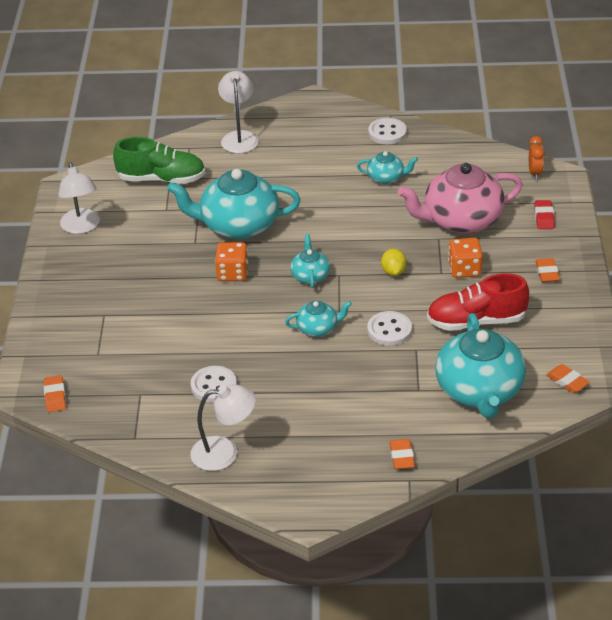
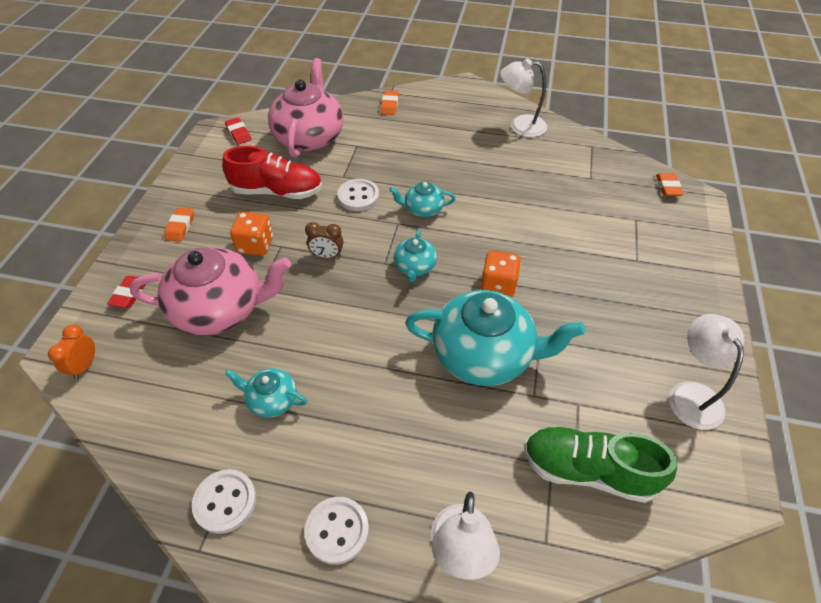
camera: 170 degrees left, 10 degrees up
white button [191,366,237,403] -> white button moved to [304,497,369,565]
yellow lemon [381,249,407,276] -> brown clock [305,222,343,259]
turquoise teapot [435,313,526,418] -> pink teapot [268,58,344,158]
orange eraser [546,364,590,393] -> red eraser [225,117,251,145]

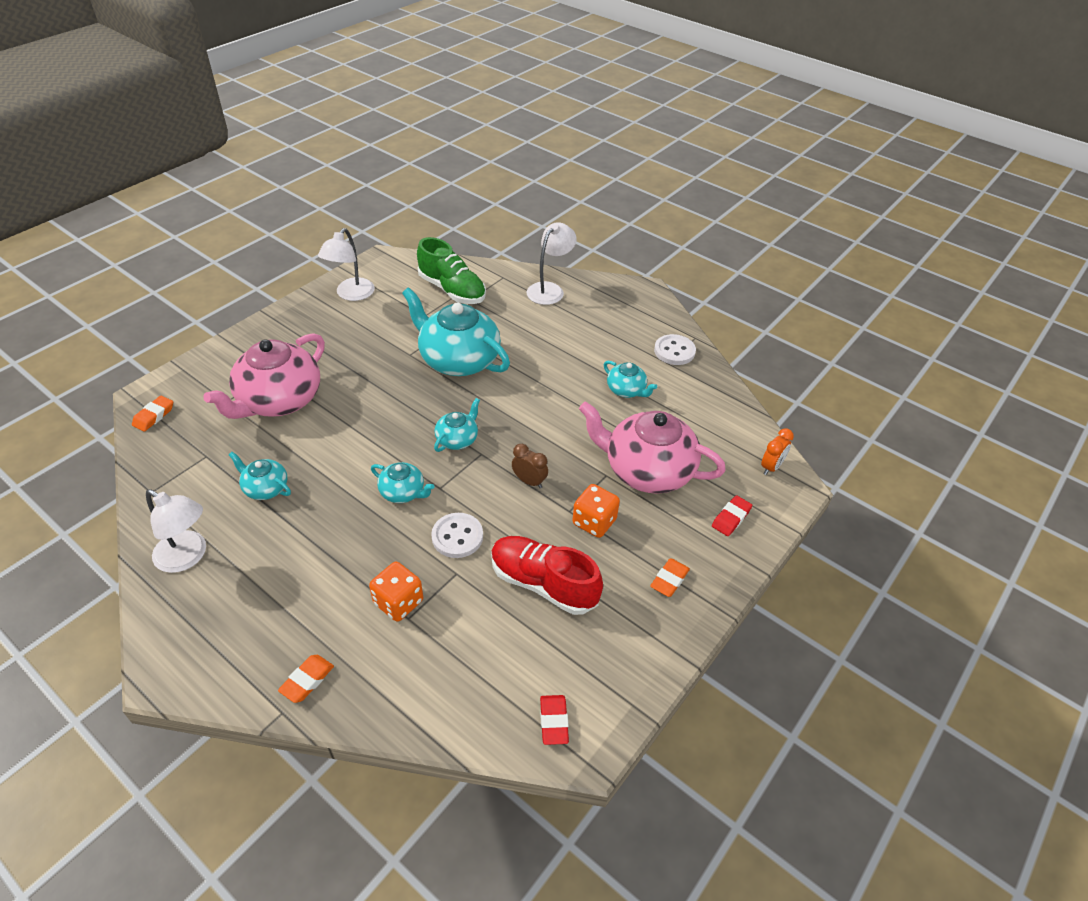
camera: 155 degrees left, 5 degrees down
pink teapot [268,58,344,158] -> pink teapot moved to [203,333,325,419]
white button [304,497,369,565] -> none
orange dice [480,251,521,297] -> orange dice moved to [369,562,423,622]
none -> turquoise teapot [229,452,291,500]

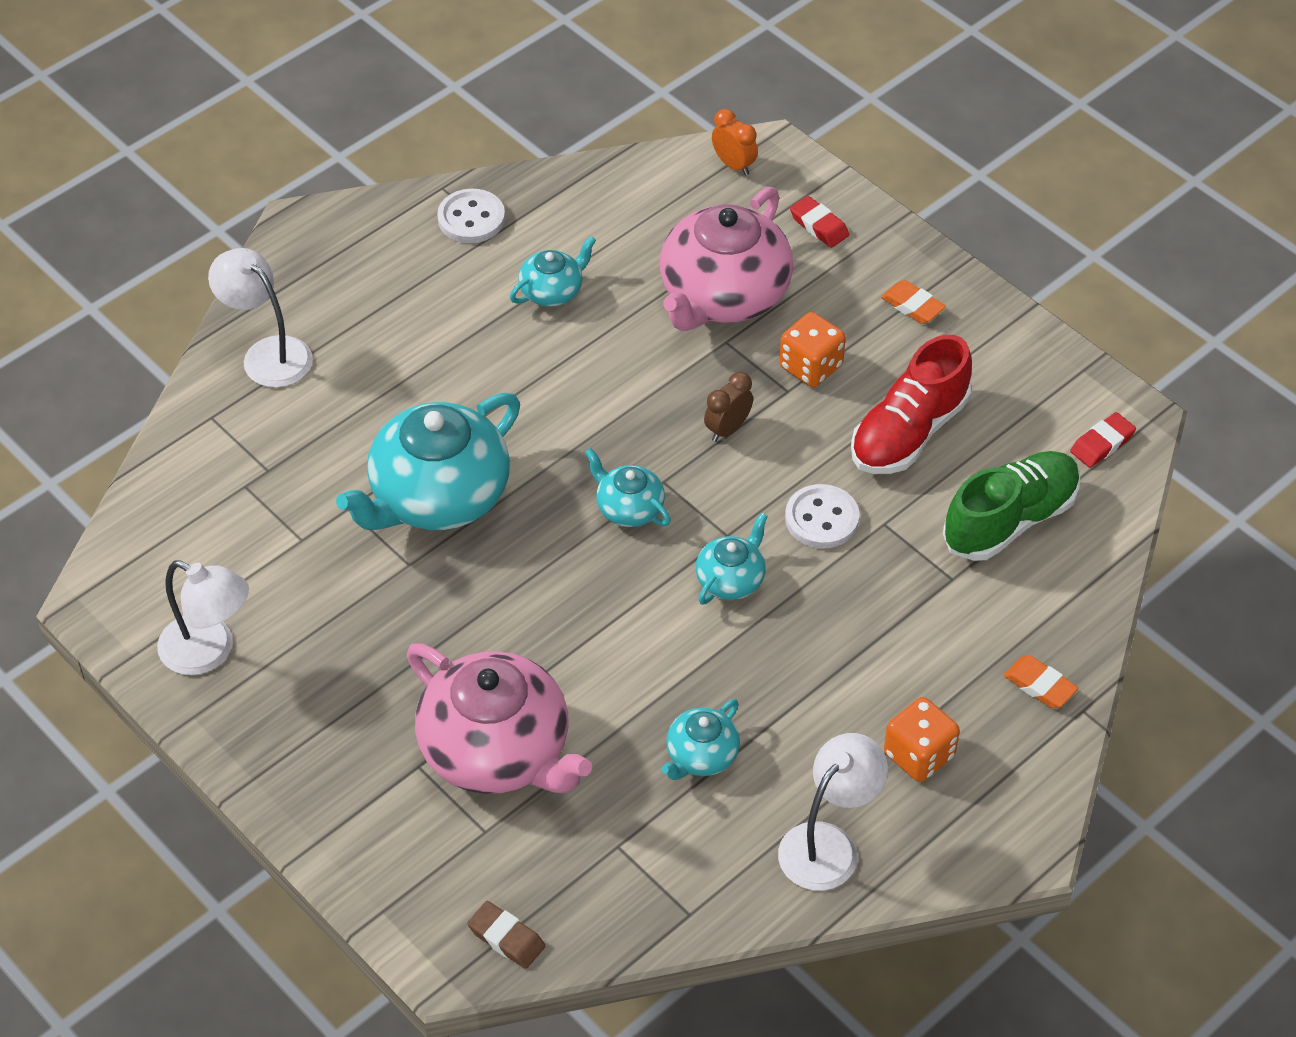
camera: 80 degrees left, 5 degrees up
orange eraser [132,395,173,432] -> brown eraser [467,901,545,969]
orange dice [369,562,423,622] -> orange dice moved to [884,697,960,782]
green shoe [417,237,486,304] -> green shoe moved to [943,451,1080,561]
red eraser [540,695,569,745] -> red eraser turned 45 degrees counterclockwise [1070,412,1136,468]

